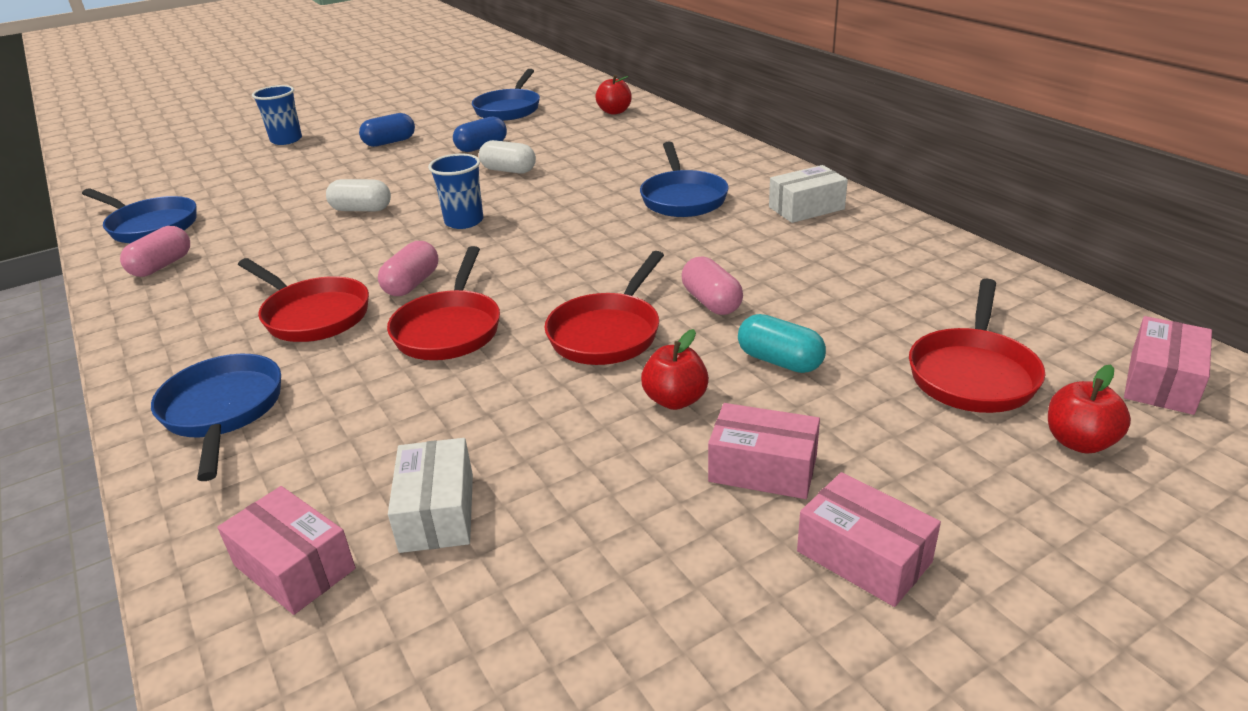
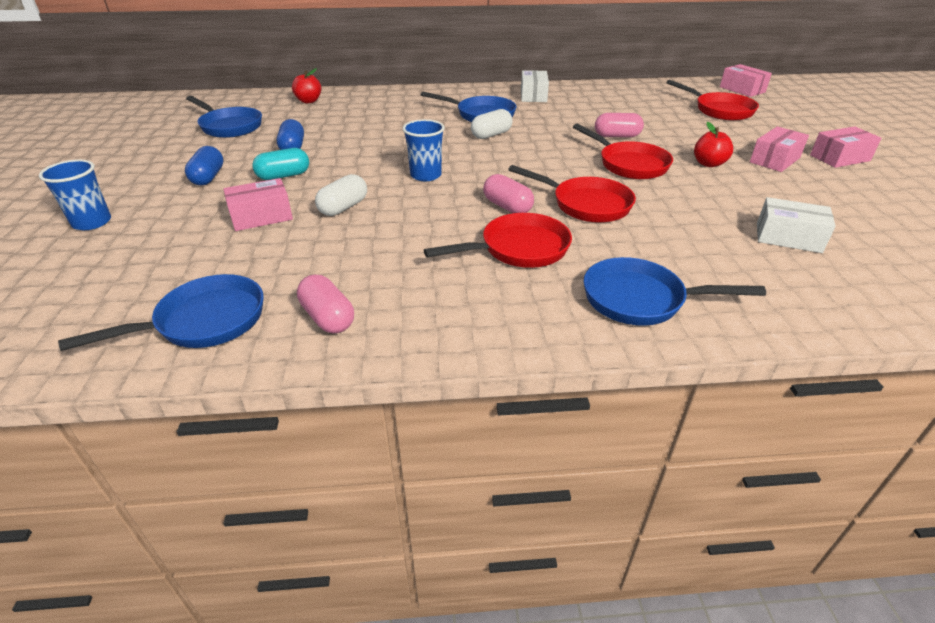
camera: 65 degrees left, 5 degrees up
pink box [217,486,356,615] -> pink box moved to [223,178,293,231]
white capsule [479,140,536,174] -> white capsule moved to [471,109,513,139]
turquoise capsule [738,314,826,373] -> turquoise capsule moved to [252,148,309,180]
red apple [1048,364,1131,454] -> none

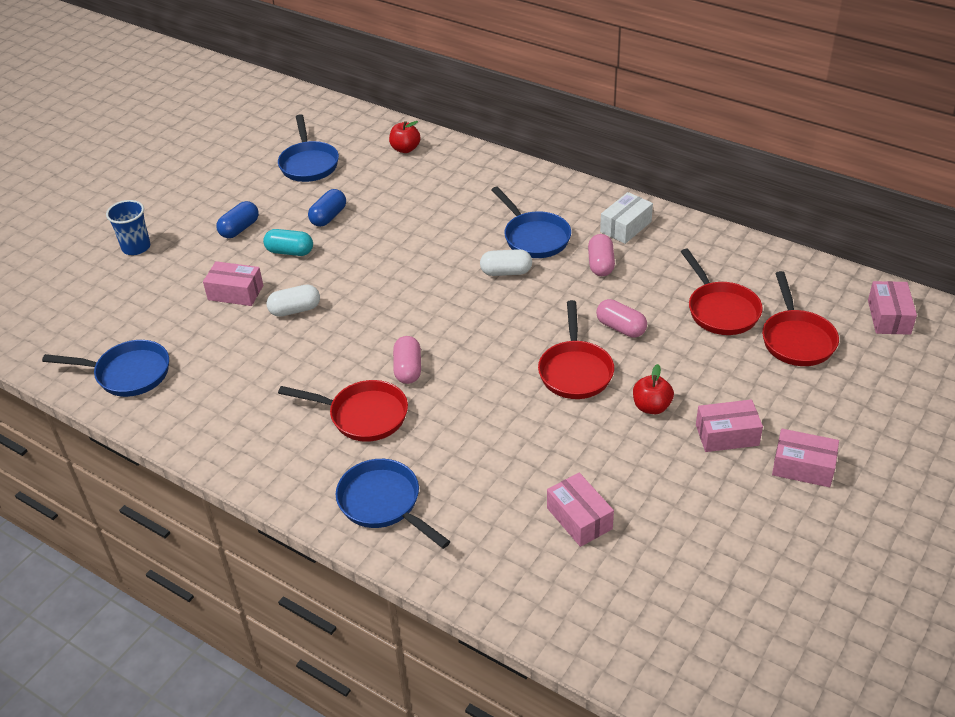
camera: 40 degrees right, 5 degrees up
pink capsule [297,275,354,333] -> pink capsule moved to [588,234,615,276]
blue cup [403,119,445,181] -> none
red pan [508,165,636,223] -> red pan moved to [681,249,763,335]
white box [757,197,836,253] -> pink box [547,473,614,547]

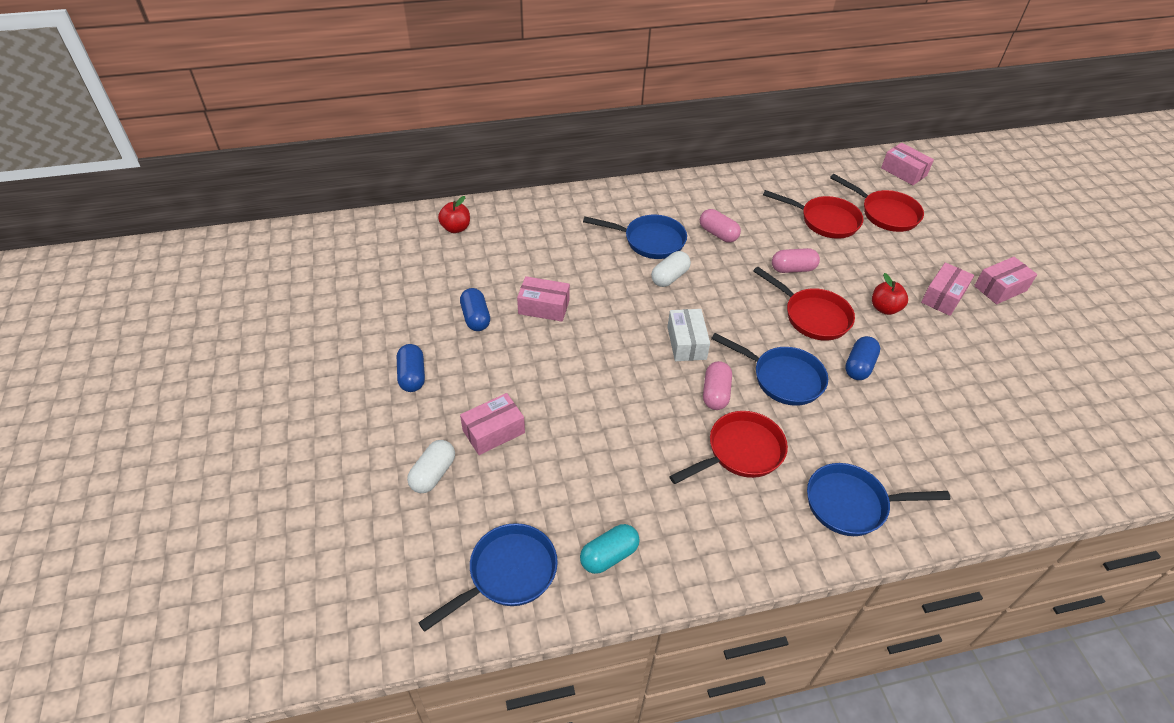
camera: 50 degrees left, 5 degrees up
blue cup [106,200,150,255] -> none
turquoise capsule [263,229,313,256] -> turquoise capsule moved to [580,524,640,574]
white capsule [266,285,320,317] -> white capsule moved to [407,440,455,493]
blue pan [278,114,339,182] -> blue pan moved to [711,333,828,406]
pink capsule [393,336,421,384] -> pink capsule turned 60 degrees clockwise [703,361,732,410]
pink box [547,473,614,547] -> pink box moved to [517,276,570,322]
white box [600,192,653,244] -> white box moved to [667,309,710,361]
none -> blue capsule [845,336,880,380]

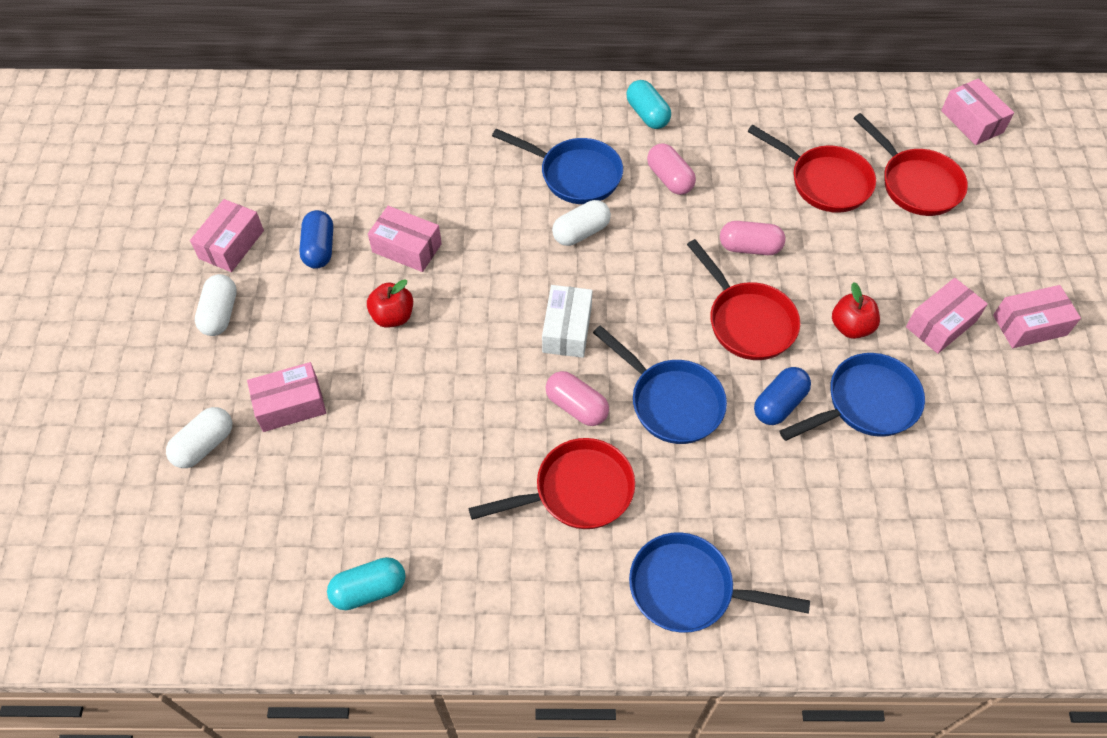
camera: 15 degrees right, 10 degrees up
blue capsule [397,344,425,392] -> white capsule [195,274,237,336]
blue pan [418,523,558,632] -> blue pan moved to [780,353,925,441]
red apple [438,196,470,233] -> red apple moved to [367,279,413,328]
pink capsule [703,361,732,410] -> pink capsule turned 75 degrees counterclockwise [546,371,609,426]
none -> pink box [190,199,264,272]
none -> turquoise capsule [626,80,671,129]

